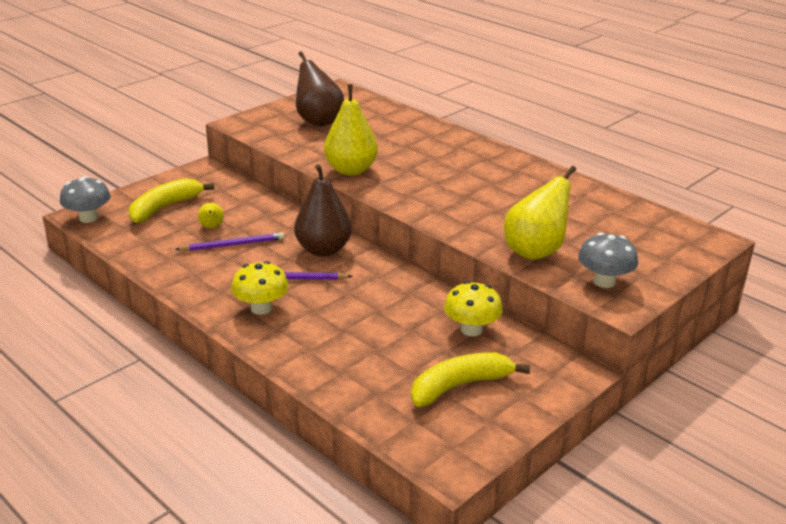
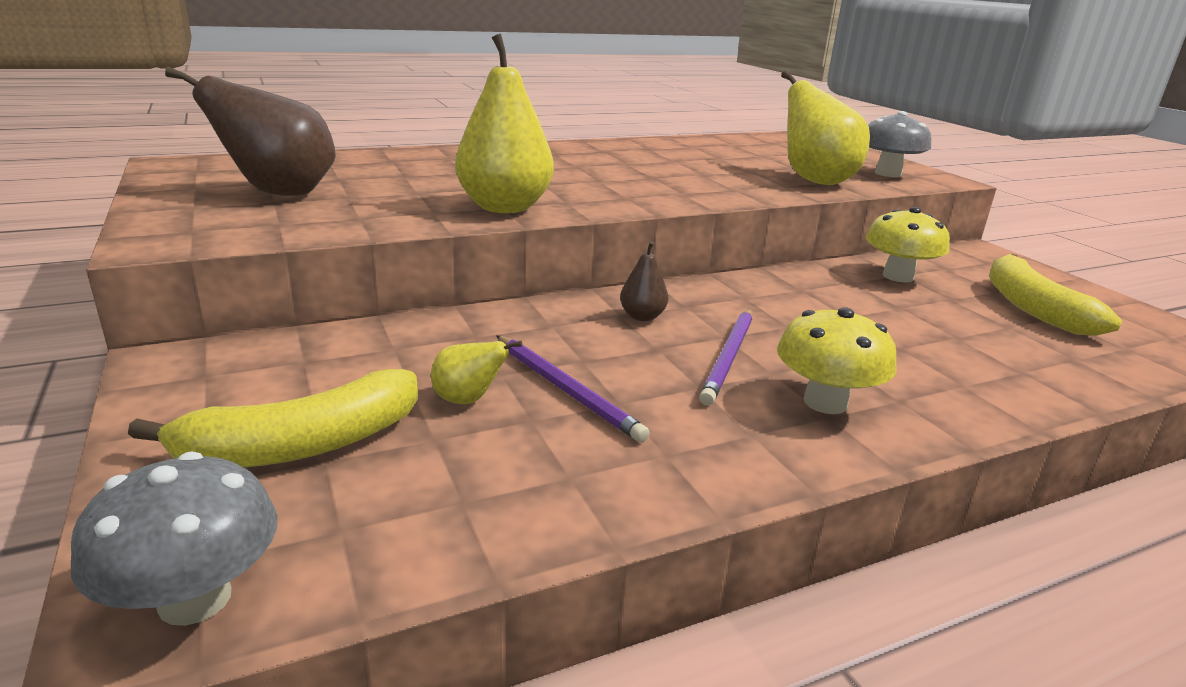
camera: 70 degrees left, 5 degrees down
yellow banana [129,178,215,223] -> yellow banana turned 90 degrees counterclockwise [128,369,418,467]
purple pencil [175,232,284,251] -> purple pencil turned 135 degrees clockwise [496,335,650,442]
brown pear [294,164,352,257] -> brown pear [620,241,668,321], size x0.46

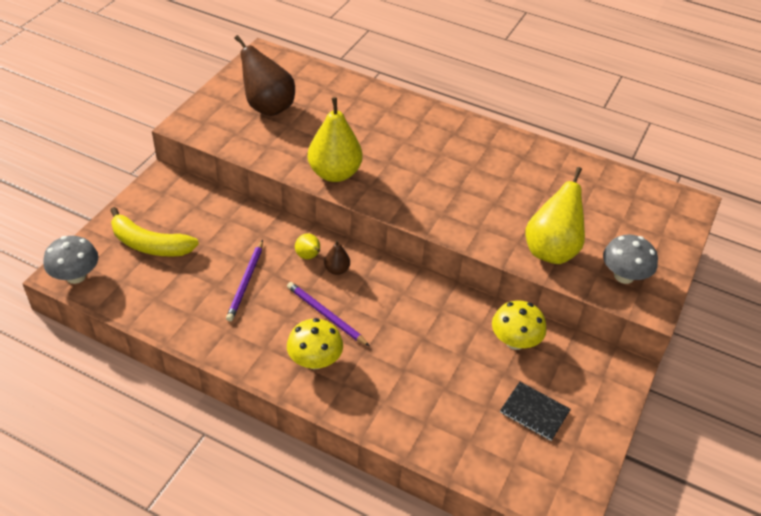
camera: 50 degrees right, 20 degrees up
yellow pear [431,341,522,404] -> yellow pear moved to [295,233,320,259]
purple pencil [699,309,752,405] -> purple pencil turned 60 degrees clockwise [287,282,370,346]
yellow banana [989,254,1122,336] -> black notebook [500,382,571,441]

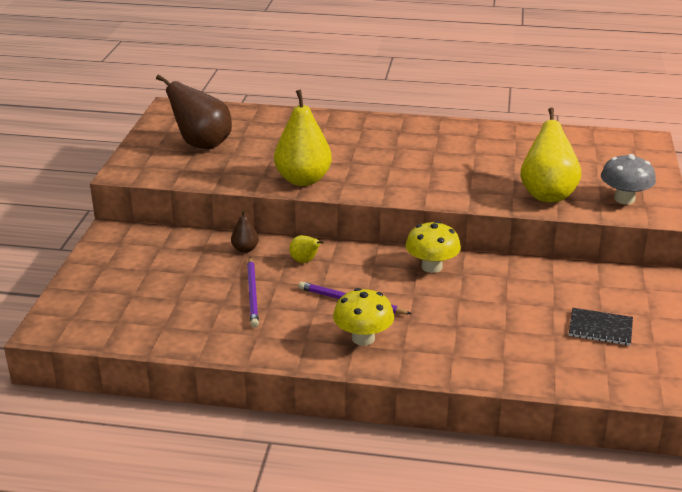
camera: 15 degrees left, 15 degrees down
grey mushroom [43,236,98,284] -> none
yellow banana [110,207,199,257] -> none
brown pear [324,240,350,275] -> brown pear moved to [231,210,259,253]
yellow mushroom [492,300,547,350] -> yellow mushroom moved to [405,221,461,273]

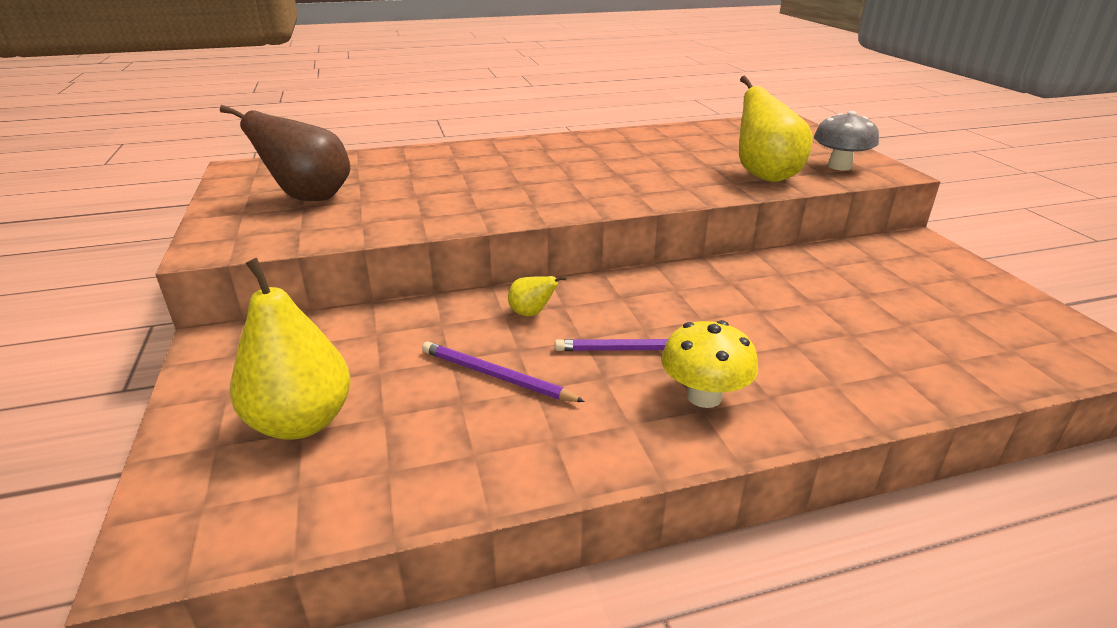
camera: 25 degrees left, 0 degrees up
brown pear [231,210,259,253] -> none
purple pencil [247,257,259,327] -> purple pencil turned 150 degrees clockwise [422,341,585,402]
yellow pear [274,90,332,186] -> yellow pear moved to [230,258,351,440]
yellow mushroom [405,221,461,273] -> none
black notebook [569,308,633,345] -> none

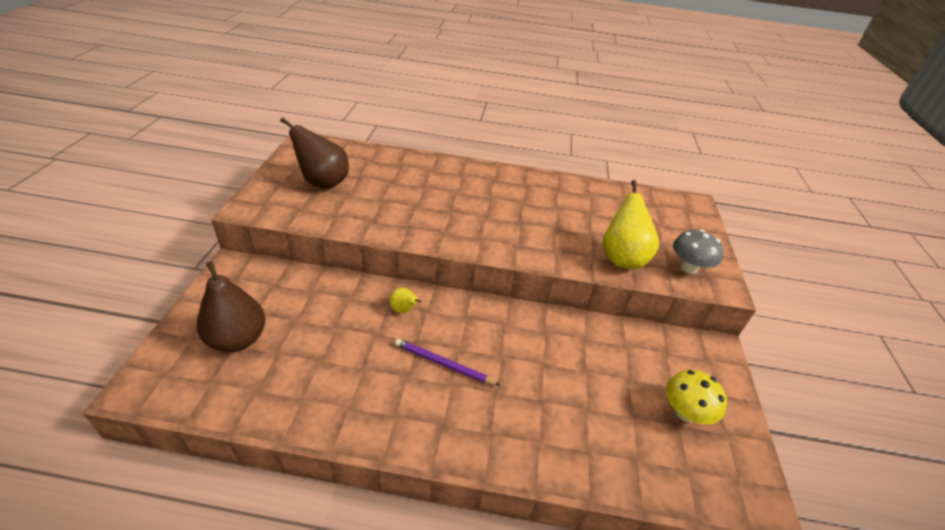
camera: 20 degrees right, 10 degrees up
yellow pear [230,258,351,440] -> brown pear [197,261,265,352]
purple pencil [422,341,585,402] -> none
yellow mushroom [661,320,758,408] -> yellow mushroom moved to [666,370,727,425]

